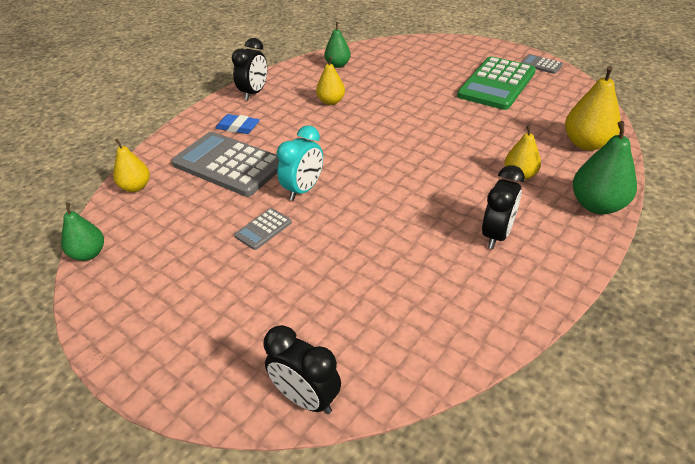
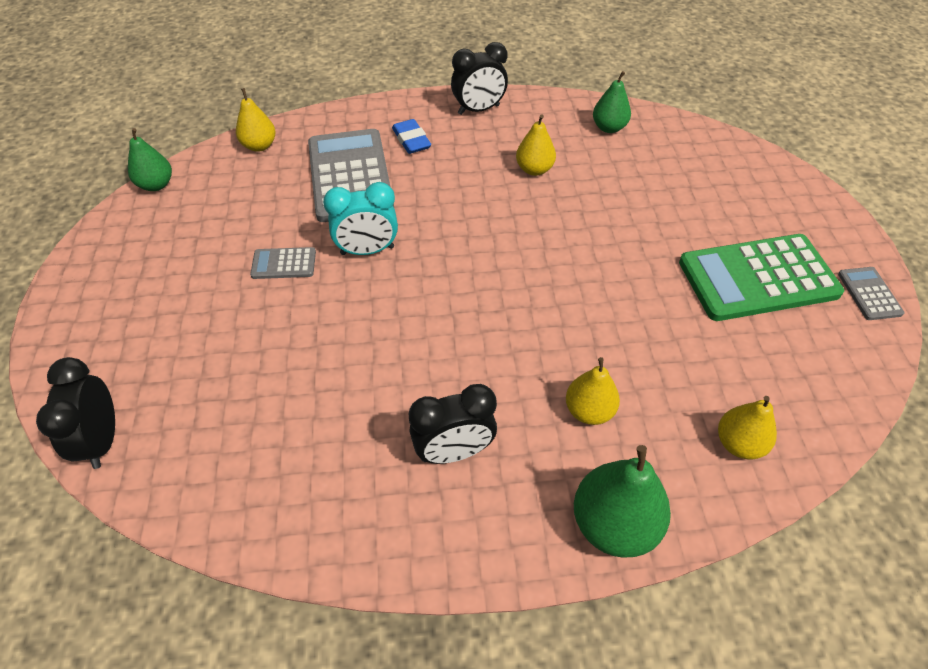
camera: 45 degrees right, 10 degrees up
yellow pear [565,66,621,151] -> yellow pear [718,396,777,459], size x0.64

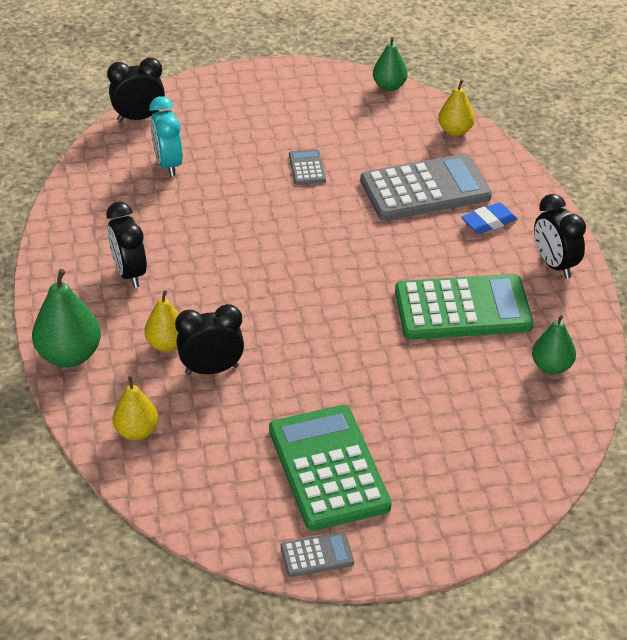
camera: 85 degrees right, 10 degrees down
turquoise clock [323,182,398,255] -> turquoise clock moved to [149,96,183,177]
yellow pear [516,114,556,176] -> green calculator [395,274,534,340]
none -> black clock [175,304,244,375]

